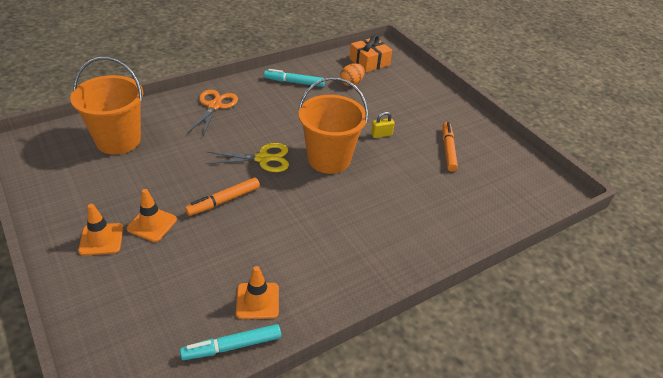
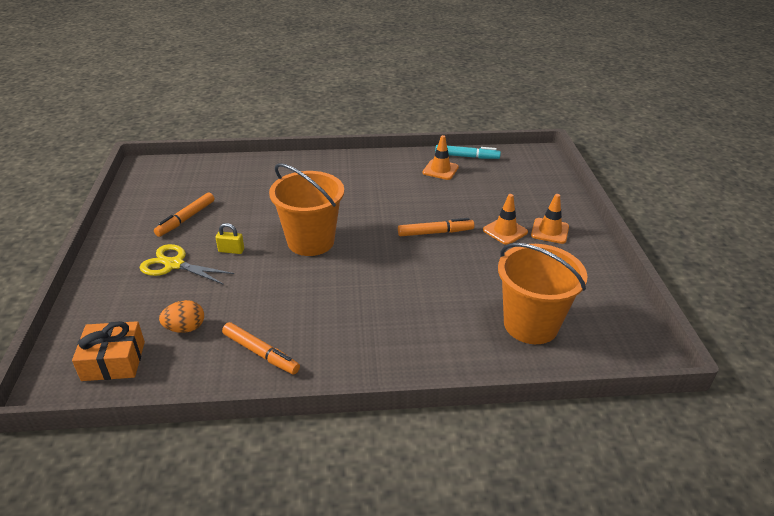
camera: 150 degrees left, 5 degrees down
orange scissors [187,90,238,136] -> none
yellow scissors [205,143,289,172] -> yellow scissors moved to [140,244,234,285]
turquoise marker [264,69,325,87] -> orange marker [222,322,300,374]

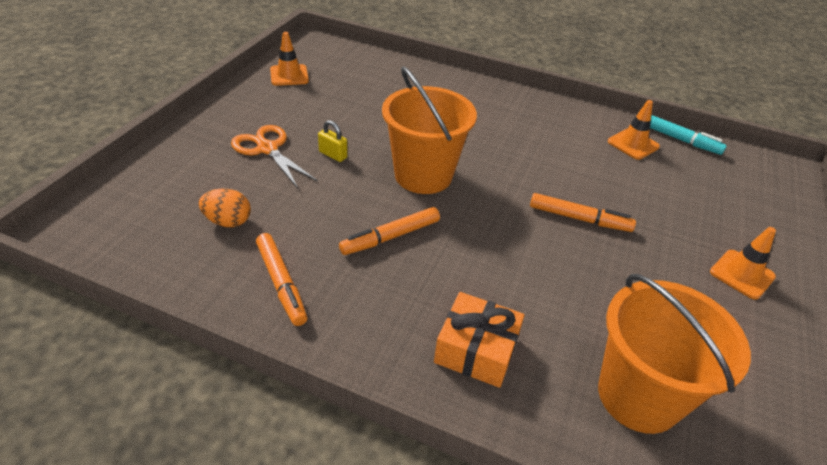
camera: 25 degrees right, 5 degrees up
orange gift [72,321,145,381] -> orange gift moved to [434,292,525,388]
yellow scissors [140,244,234,285] -> orange scissors [231,125,318,188]
orange marker [154,193,214,237] -> orange marker moved to [339,207,440,255]
orange traffic cone [483,194,528,245] -> orange traffic cone moved to [270,32,309,86]

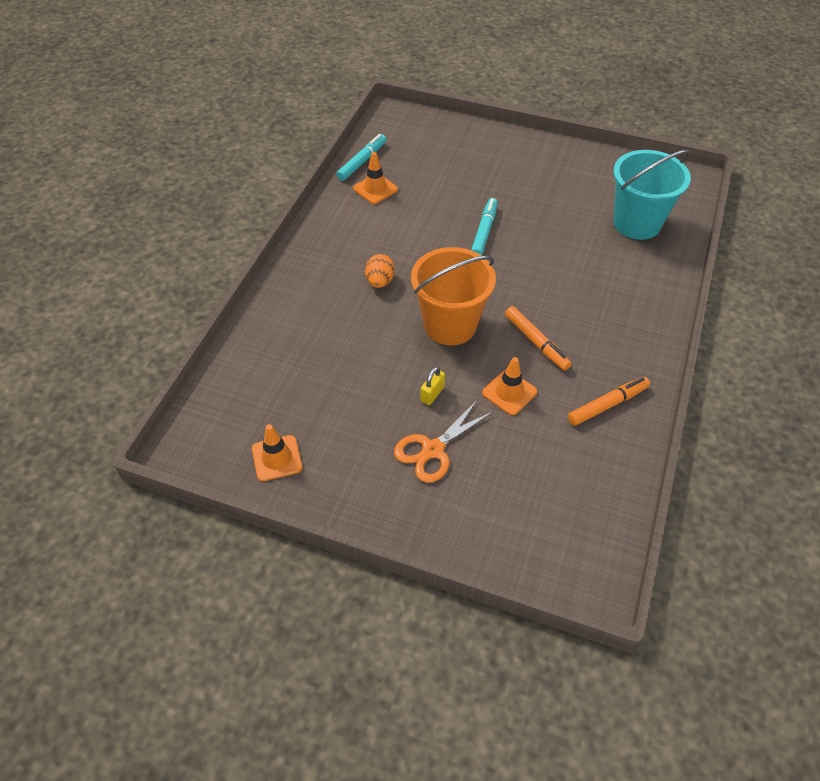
camera: 90 degrees left, 10 degrees up
orange egg [199,189,251,227] -> orange egg moved to [365,254,395,288]
orange gift [434,292,525,388] -> none
orange marker [530,193,636,232] -> turquoise marker [471,198,498,256]
orange bucket [598,274,751,434] -> turquoise bucket [613,150,691,240]
orange traffic cone [710,227,776,300] -> orange traffic cone moved to [482,357,537,415]

